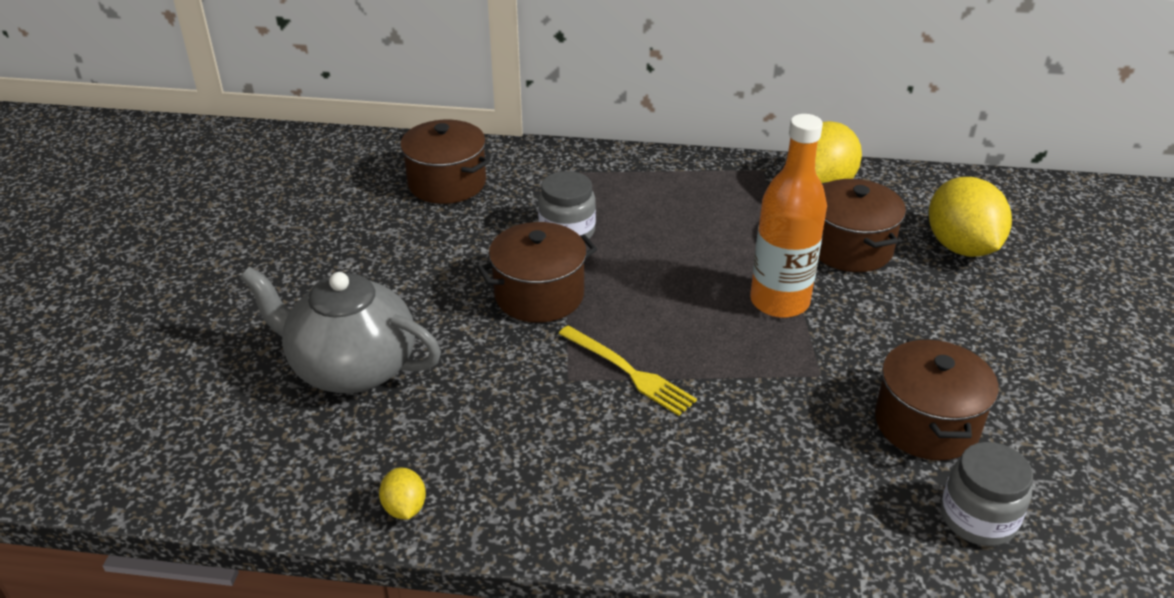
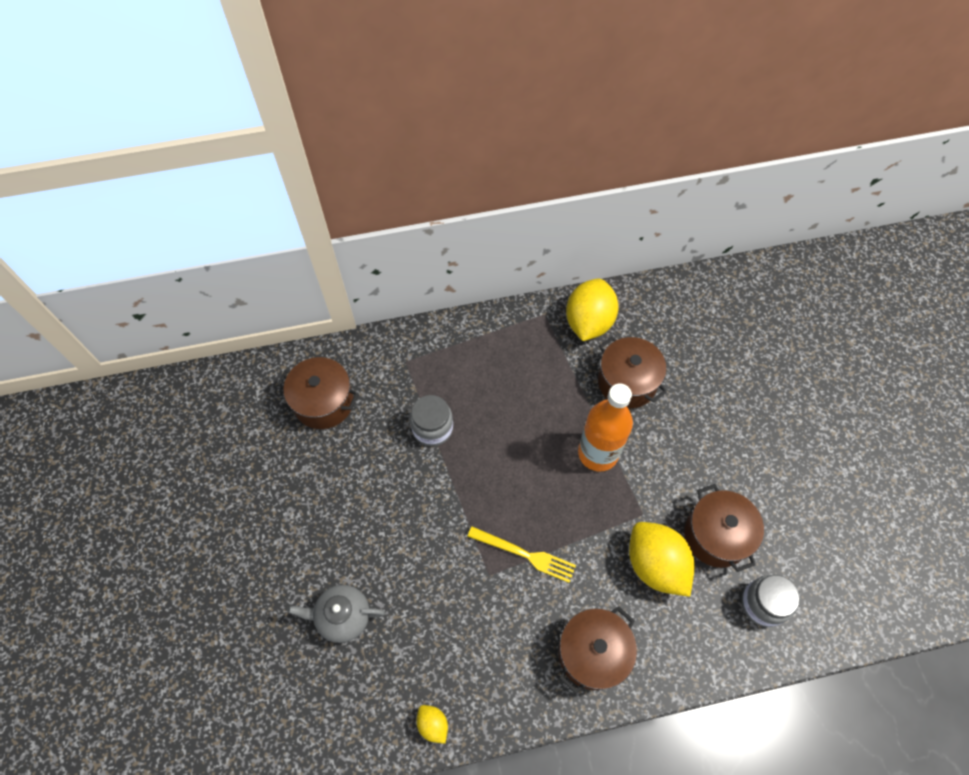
camera: 20 degrees left, 25 degrees up
grey teapot [240,266,441,393] -> grey teapot [288,585,385,643], size x0.62
brown pot [477,222,597,323] -> brown pot moved to [558,606,637,694]
yellow lemon [929,177,1012,257] -> yellow lemon moved to [629,522,695,597]

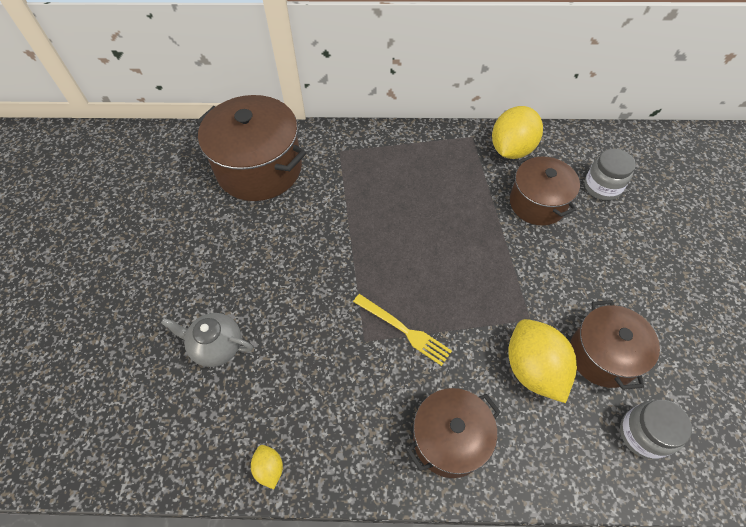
camera: 15 degrees right, 5 degrees down
brown pot [277,357,359,429] -> brown pot [196,95,306,201], size x1.59
grey jar [410,395,453,446] -> grey jar moved to [584,149,635,200]
orange bottle [578,383,633,471] -> none

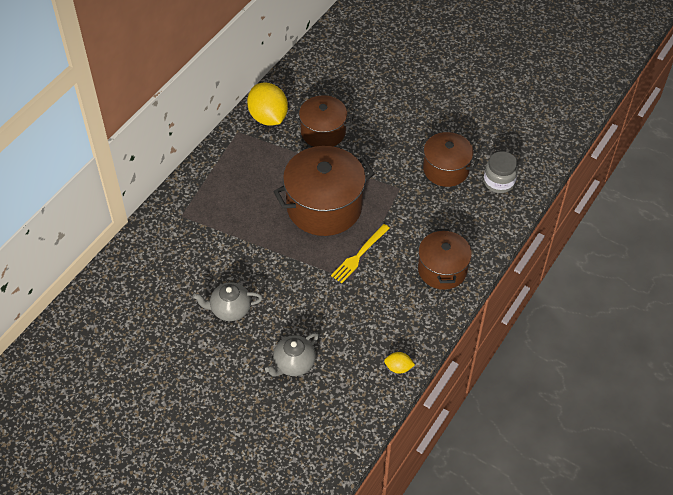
camera: 60 degrees left, 5 degrees down
brown pot [196,95,306,201] -> brown pot moved to [273,146,375,236]
yellow fork [353,294,452,366] -> yellow fork turned 150 degrees clockwise [331,224,390,283]
yellow lemon [508,319,577,403] -> none
grey jar [584,149,635,200] -> none
none -> grey teapot [193,282,263,321]

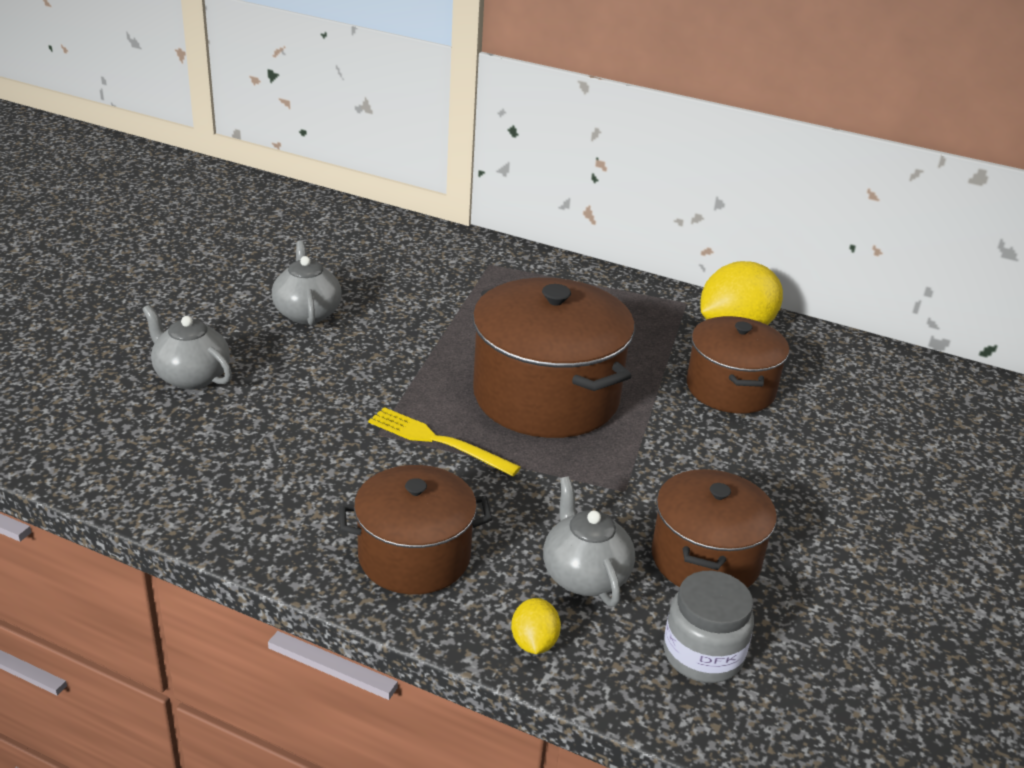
camera: 80 degrees right, 20 degrees down
yellow lemon [384,352,415,374] -> yellow lemon moved to [511,598,561,654]
none -> grey teapot [543,476,635,607]

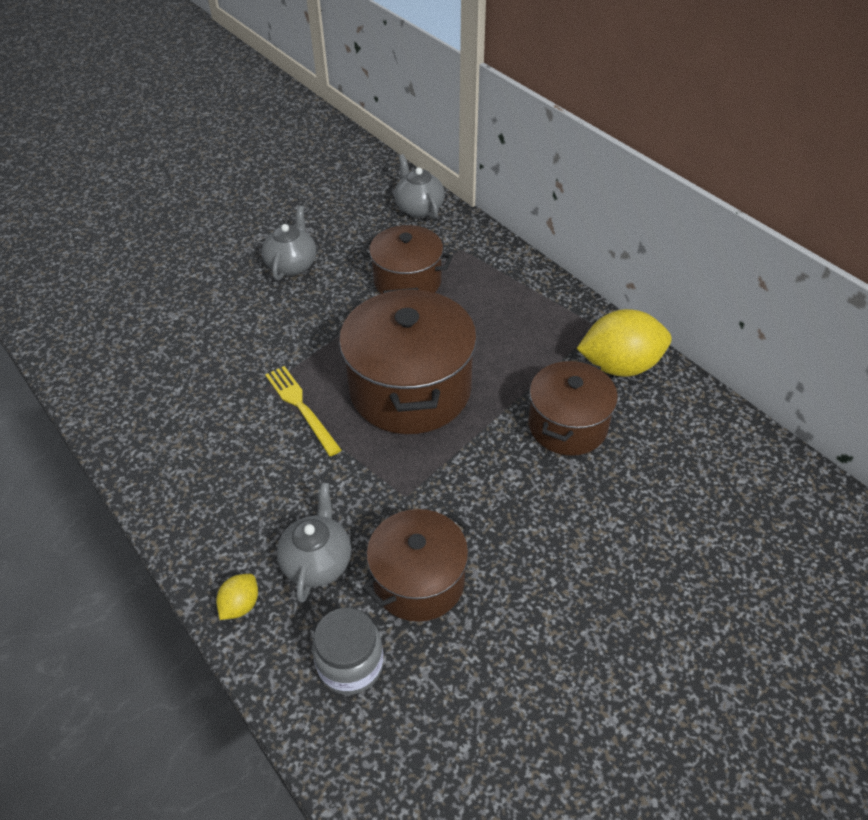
camera: 30 degrees right, 15 degrees up
grey teapot [142,305,232,390] -> grey teapot moved to [394,154,445,219]
brown pot [339,465,492,594] -> brown pot moved to [360,225,453,294]

